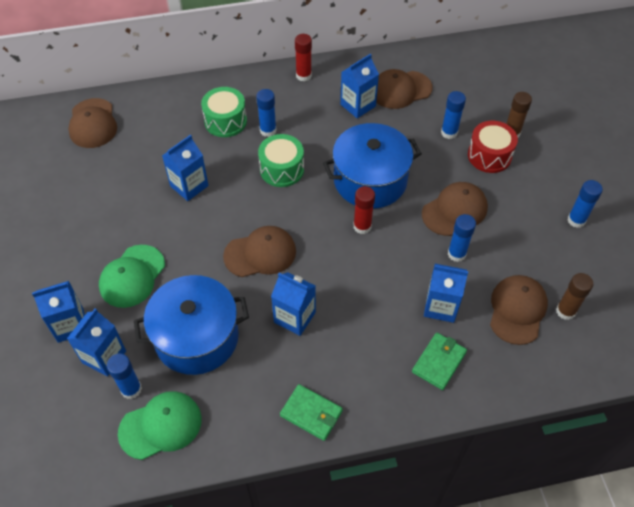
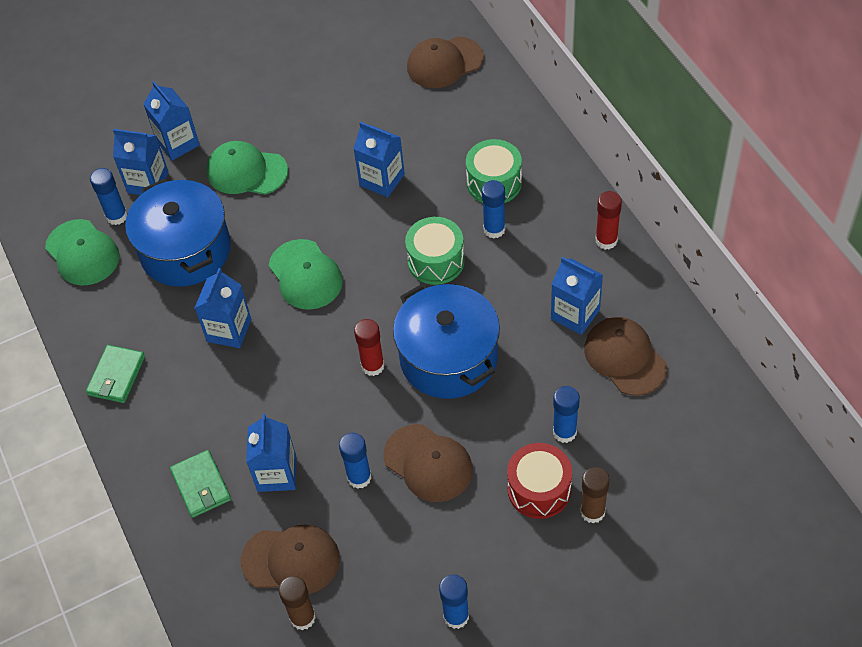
camera: 80 degrees right, 0 degrees up
brown cap [223,226,296,277] -> green cap [269,239,343,310]
green wallet [412,332,467,390] -> green wallet turned 45 degrees clockwise [170,450,231,518]

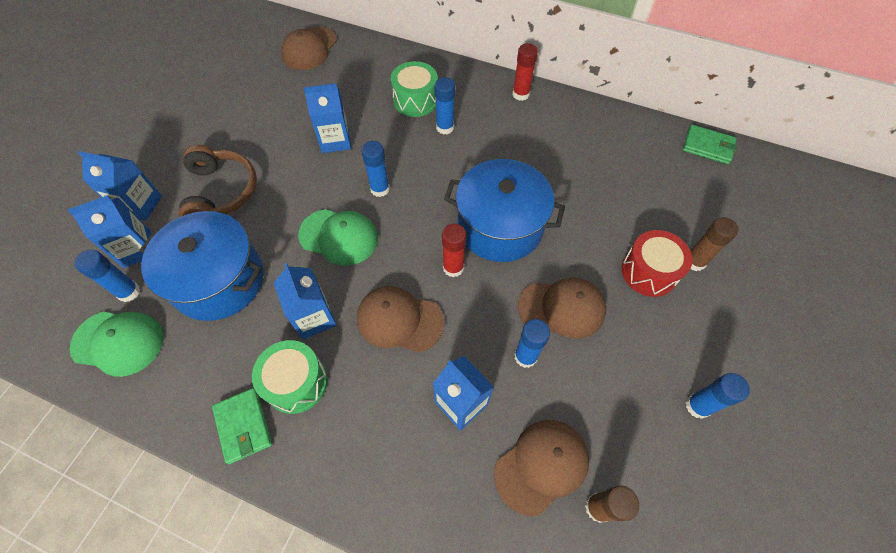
camera: 45 degrees left, 5 degrees up
green wallet [170,450,231,518] -> green wallet moved to [683,125,737,164]
green cap [207,141,288,195] -> brown headphones [179,145,257,217]
green drum [405,217,465,285] -> green drum moved to [252,340,327,414]
blue carton [551,257,603,335] -> none
blue glue stick [553,386,580,443] -> blue glue stick moved to [361,141,390,197]
brown cap [584,317,667,396] -> brown cap moved to [357,286,444,353]

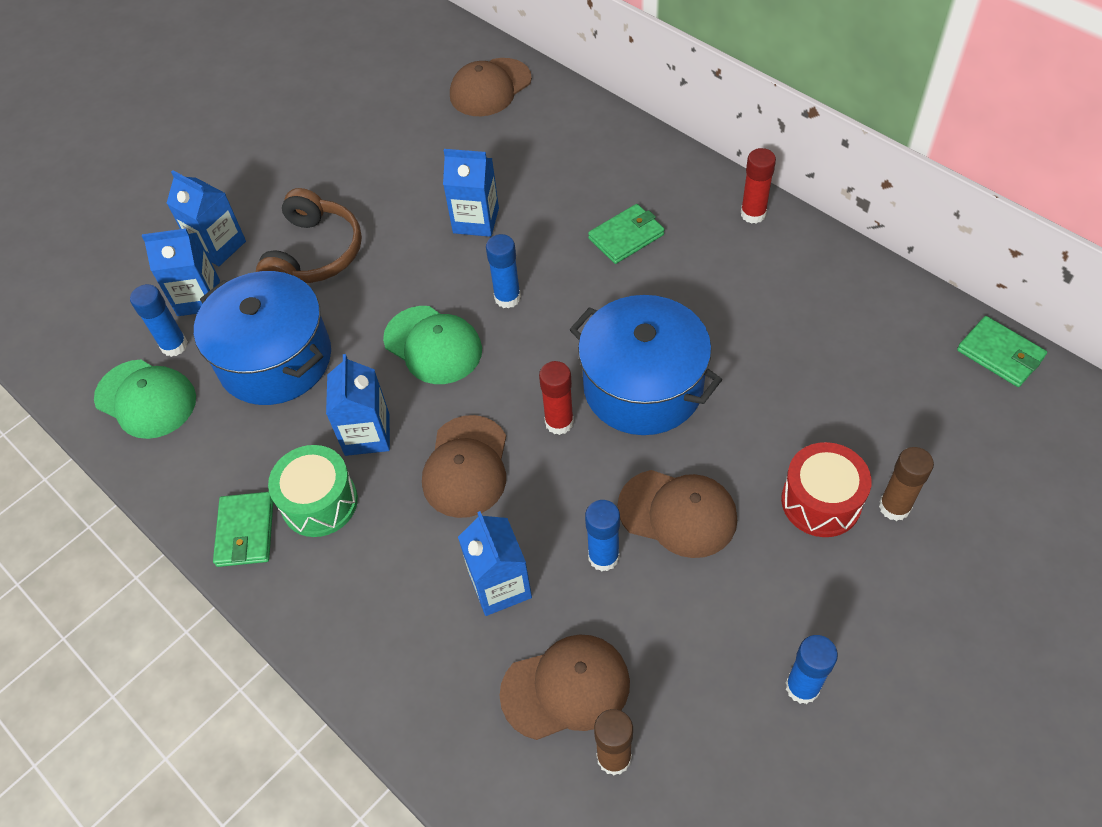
camera: 25 degrees right, 5 degrees down
brown cap [357,286,444,353] -> brown cap turned 120 degrees counterclockwise [422,415,506,518]
green drum [391,61,438,117] -> none
blue glue stick [435,77,455,135] -> green wallet [588,204,665,264]

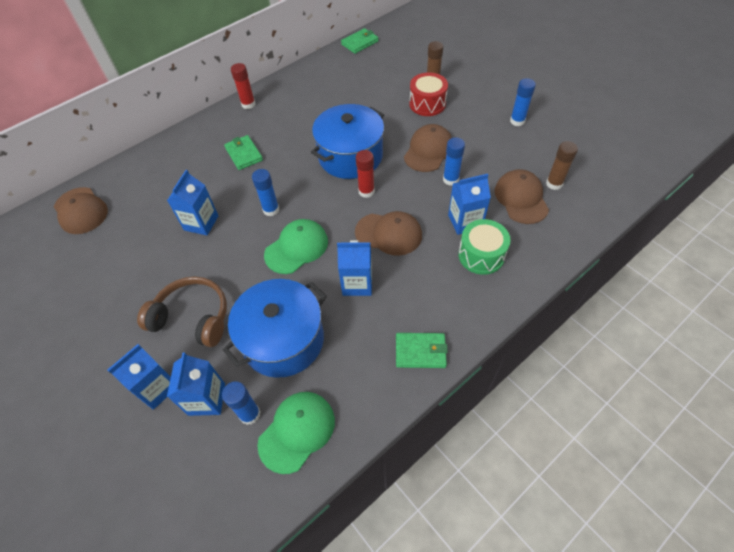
camera: 85 degrees left, 0 degrees up
green drum [268,445,358,537] -> green drum moved to [458,219,511,275]

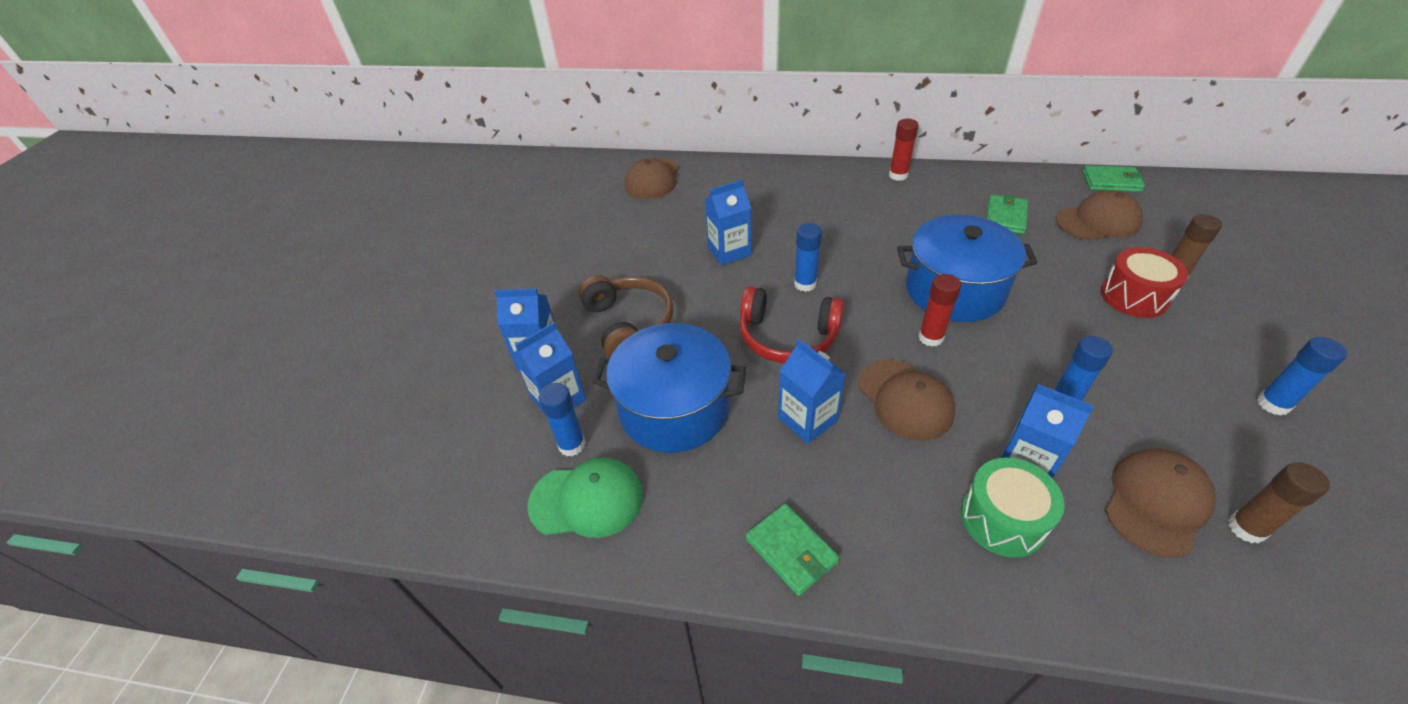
camera: 50 degrees right, 10 degrees down
green wallet [224,135,263,170] -> green wallet moved to [987,194,1028,234]
green cap [264,219,328,274] -> red headphones [739,286,844,363]
brown cap [404,124,452,172] -> brown cap moved to [1056,190,1143,241]

